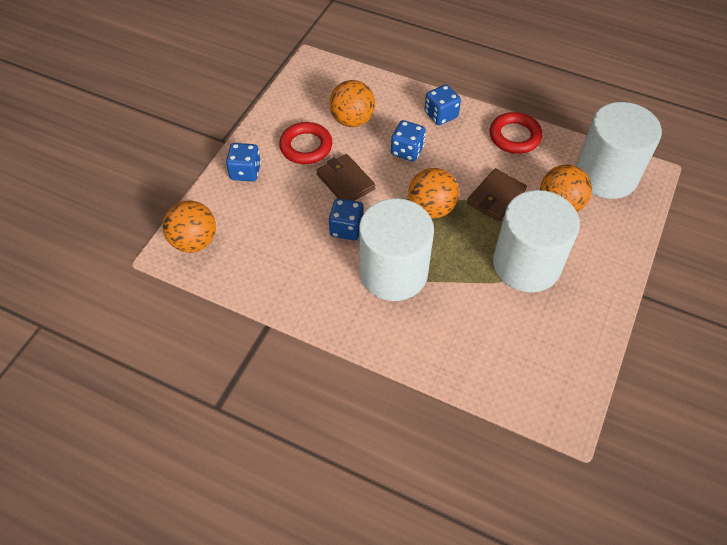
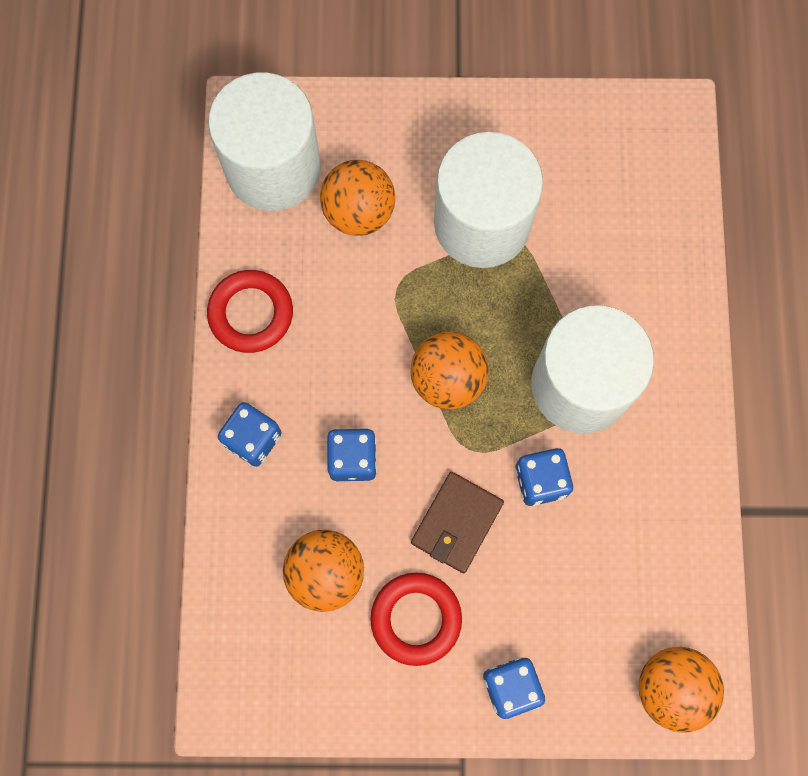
camera: 115 degrees left, 20 degrees up
brown wallet [467,168,527,221] -> none

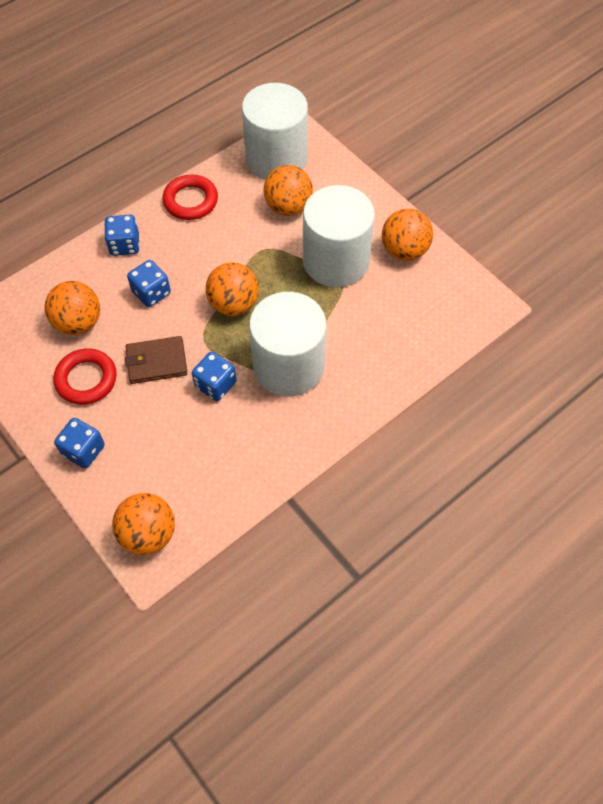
camera: 50 degrees right, 15 degrees down
none -> orange ball [382,209,433,261]

